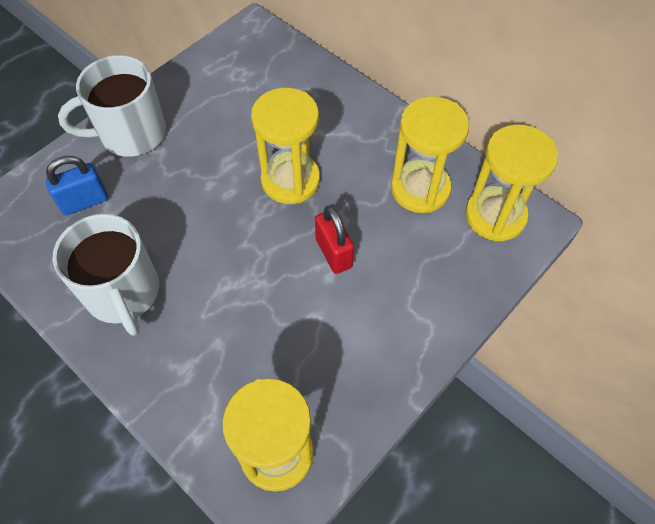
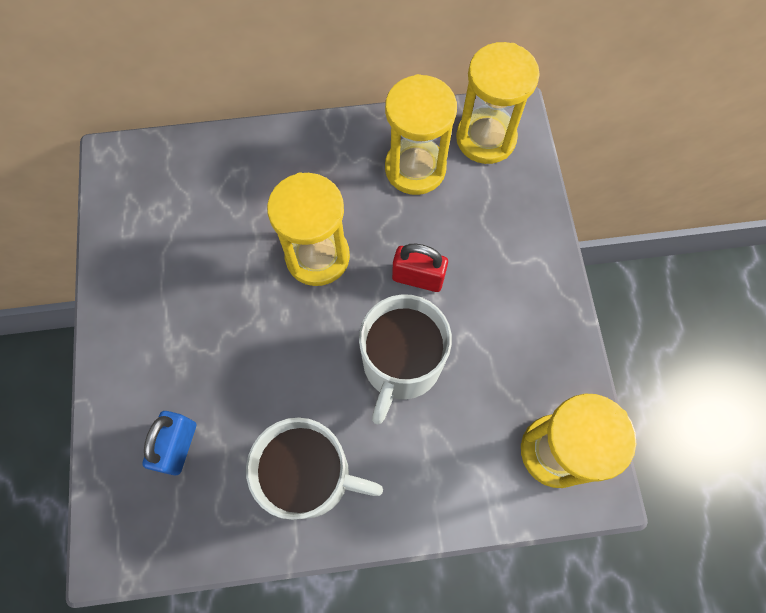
camera: 50 degrees left, 10 degrees up
white mug [58,55,166,157] -> white mug moved to [359,294,452,425]

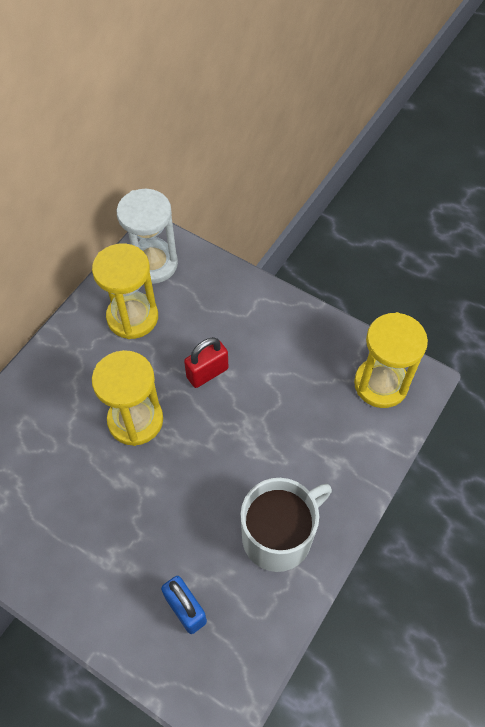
camera: 50 degrees left, 10 degrees down
white mug [359,294,452,425] -> none
yellow hourglass [456,42,540,164] -> white hourglass [117,189,178,284]

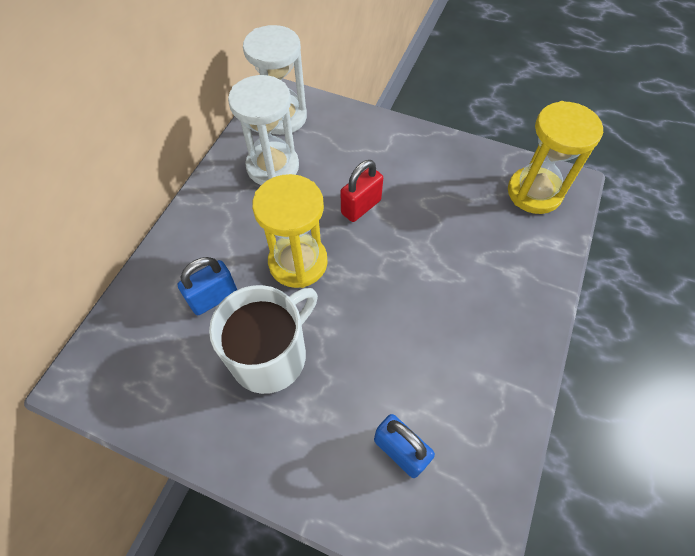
camera: 10 degrees left, 0 degrees up
yellow hourglass [92,243,158,339] -> white hourglass [228,75,299,185]
white mug [241,478,332,572] -> white mug moved to [209,285,318,394]
none -> blue padlock [177,257,237,315]

